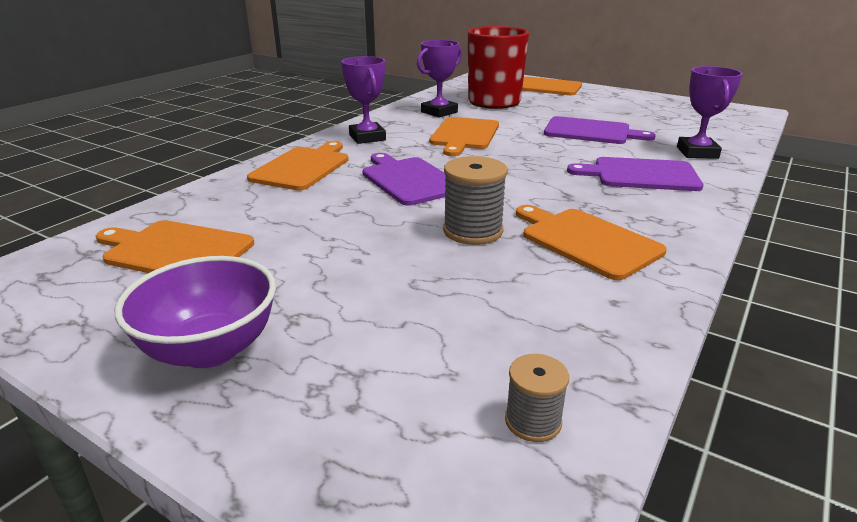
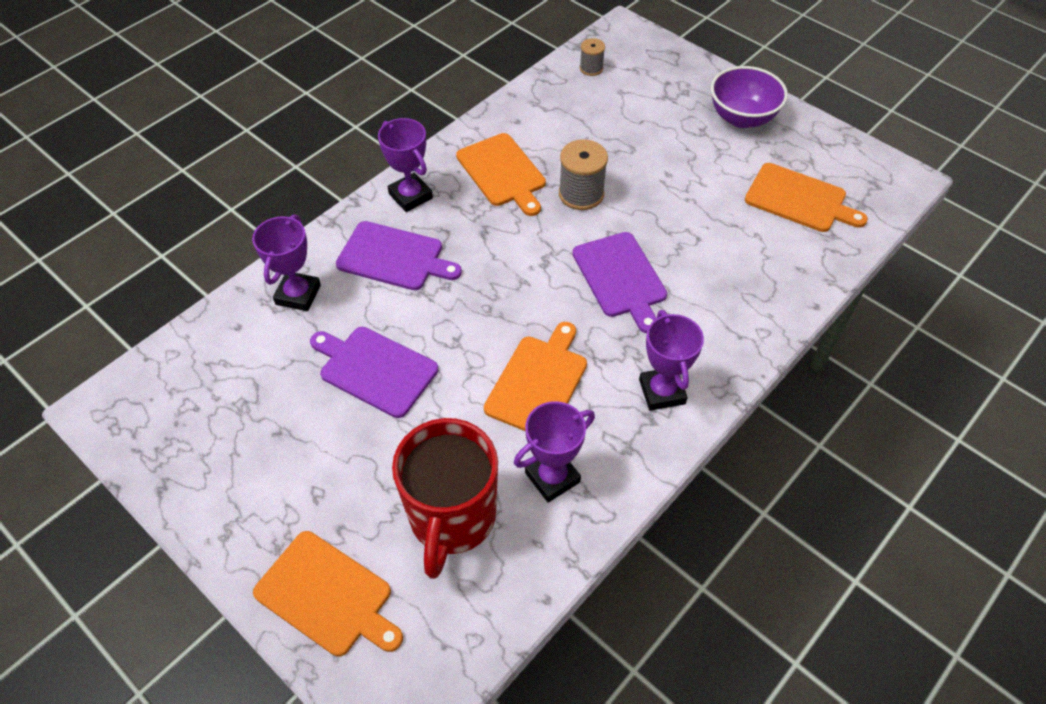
camera: 170 degrees left, 25 degrees up
orange cutting board [247,141,349,190] -> none
none -> purple trophy [378,118,433,212]

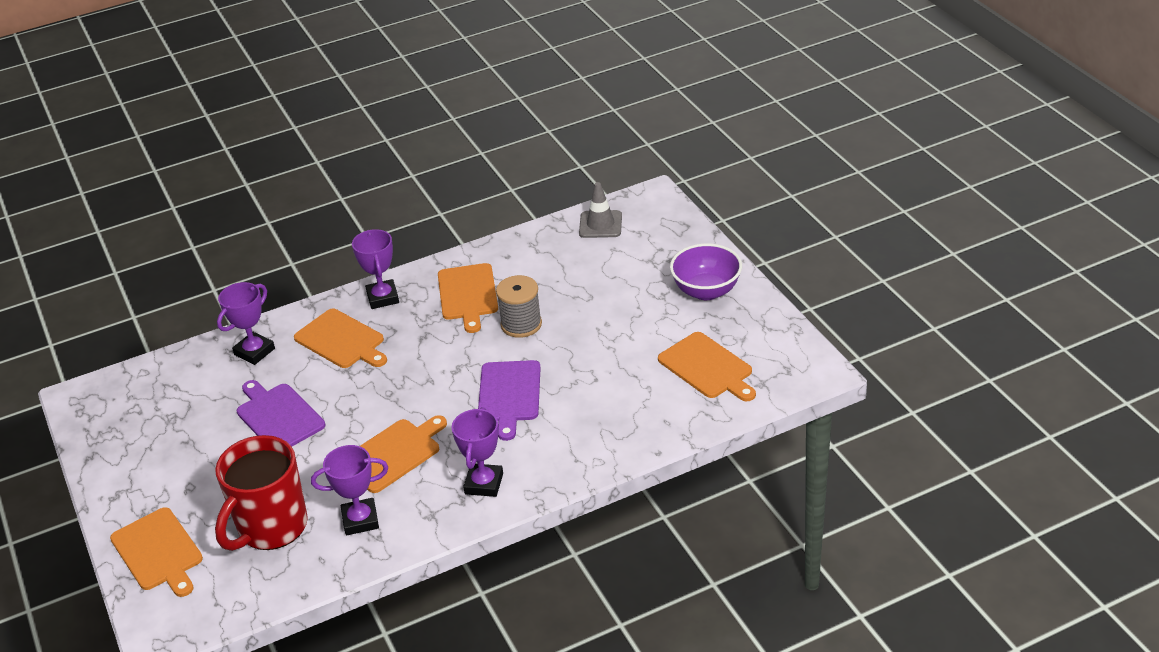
camera: 25 degrees right, 15 degrees down
purple cutting board [336,221,462,290] -> orange cutting board [294,309,387,368]
grey spool [580,38,605,76] -> grey traffic cone [579,182,622,238]

